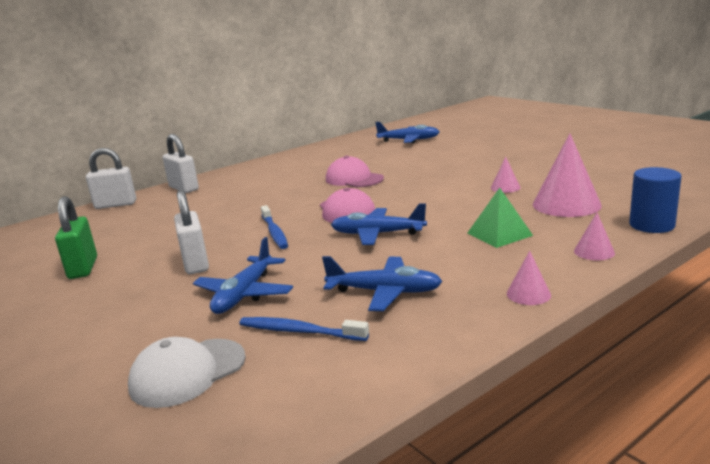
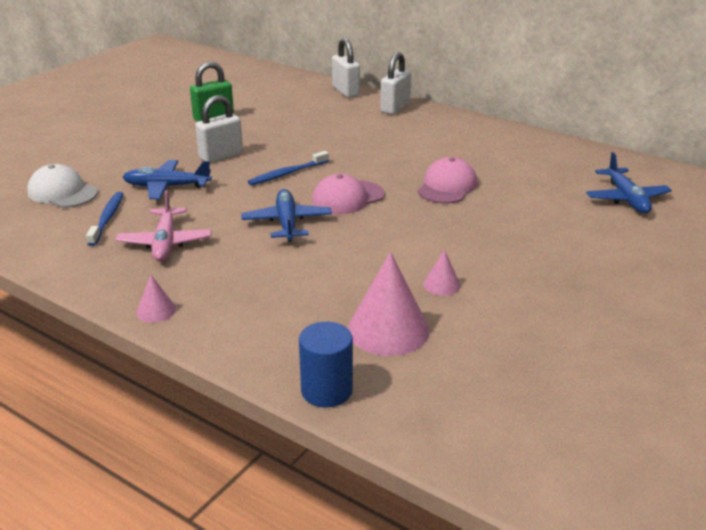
camera: 70 degrees right, 10 degrees up
blue plane [322,256,443,311] -> pink plane [116,190,212,261]
green pyramid [467,188,533,248] -> none
pink cone [574,213,615,260] -> none

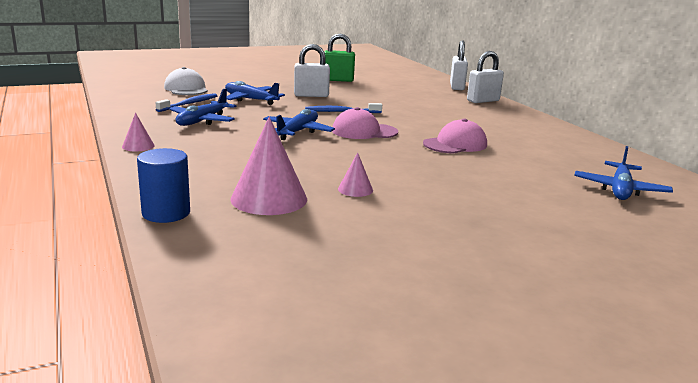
camera: 30 degrees right, 10 degrees down
pink plane [116,190,212,261] -> blue plane [169,88,237,126]

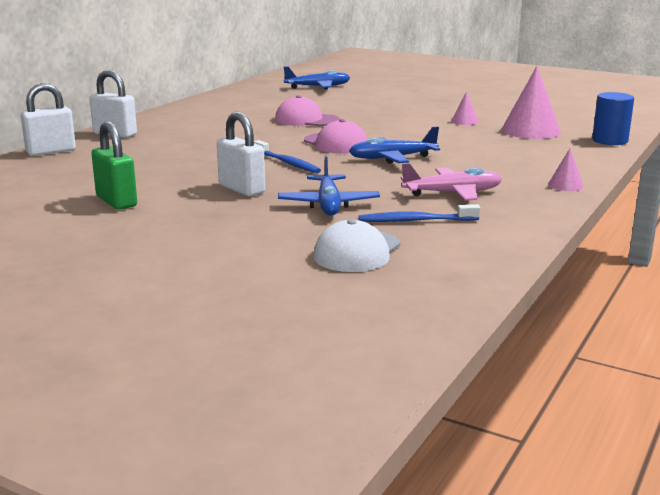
camera: 125 degrees left, 0 degrees up
blue plane [169,88,237,126] -> pink plane [401,163,502,201]

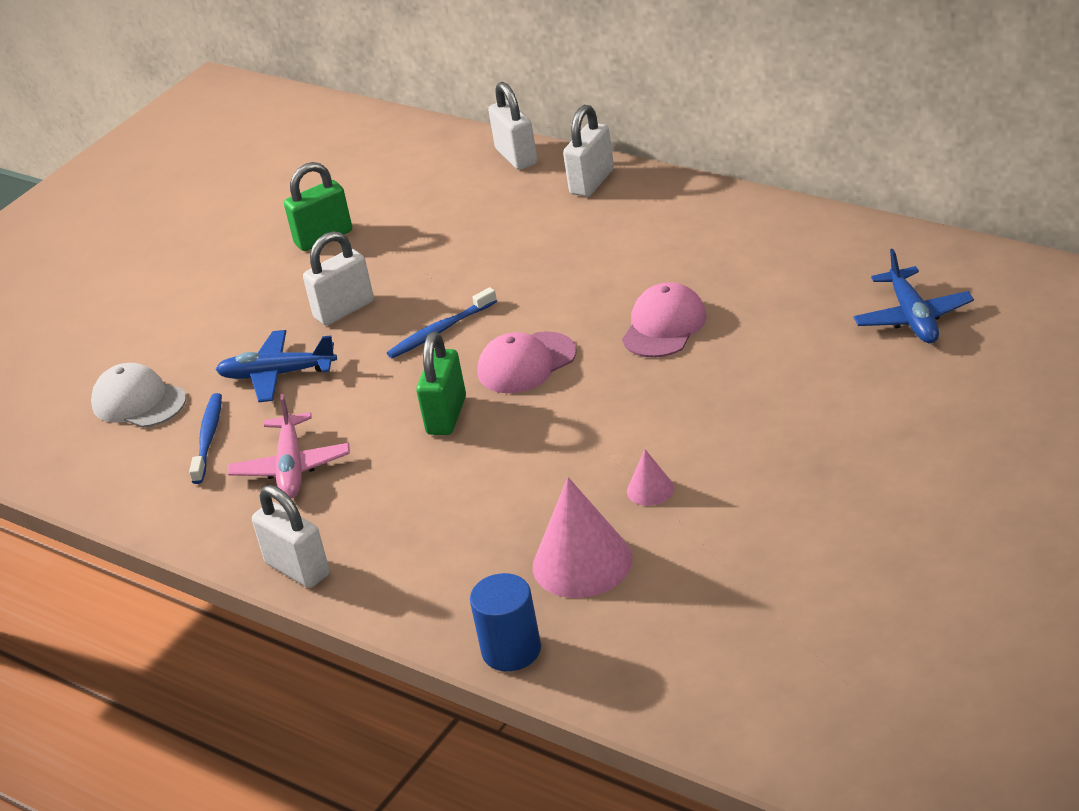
camera: 100 degrees right, 15 degrees up
blue plane [349,126,440,164] -> green padlock [416,332,466,435]
pink cone [548,148,584,191] -> white padlock [252,485,329,588]

